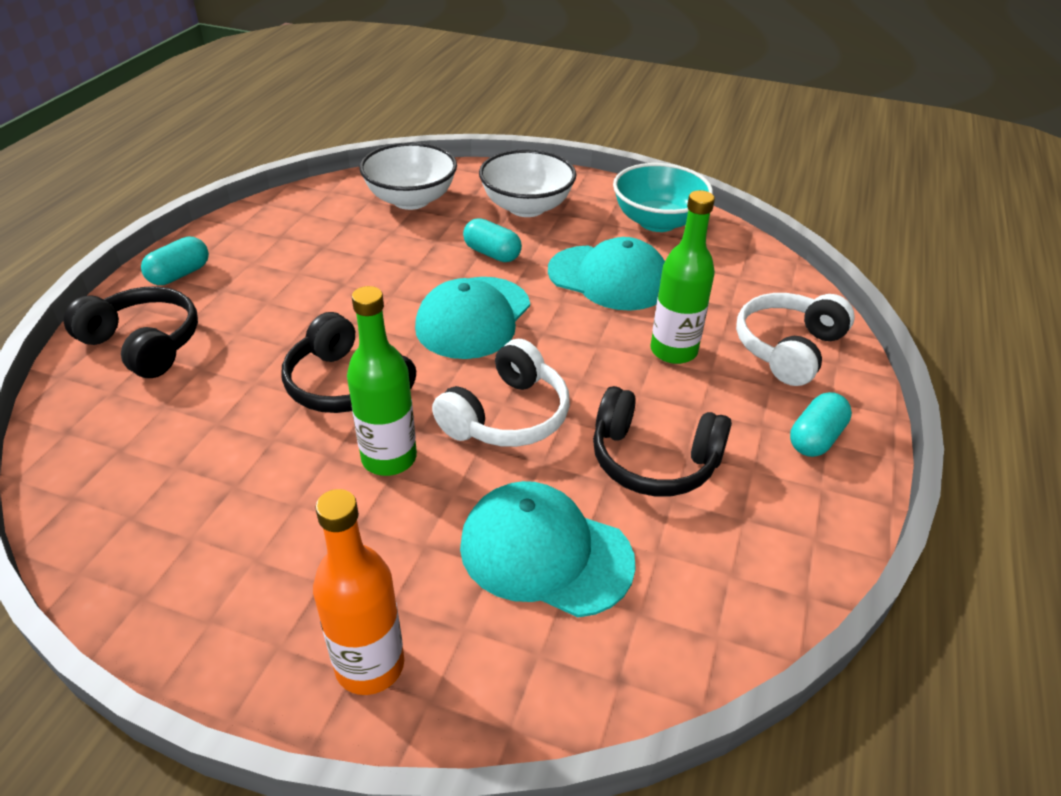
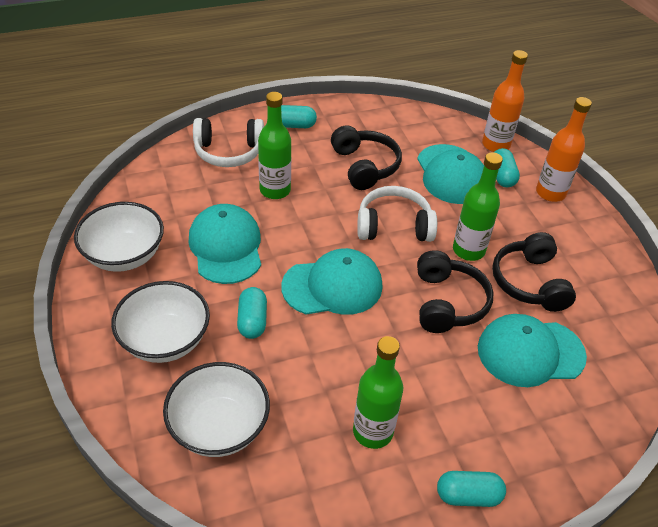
camera: 130 degrees left, 5 degrees up
black headphones [64,287,198,378] -> black headphones moved to [492,232,576,312]
turquoise bowl [613,163,713,232] -> white bowl [74,202,164,272]
none -> green bottle [353,336,403,449]
none -> turquoise cap [478,314,587,387]
none -> orange bottle [482,50,528,152]
none -> turquoise capsule [494,148,520,187]

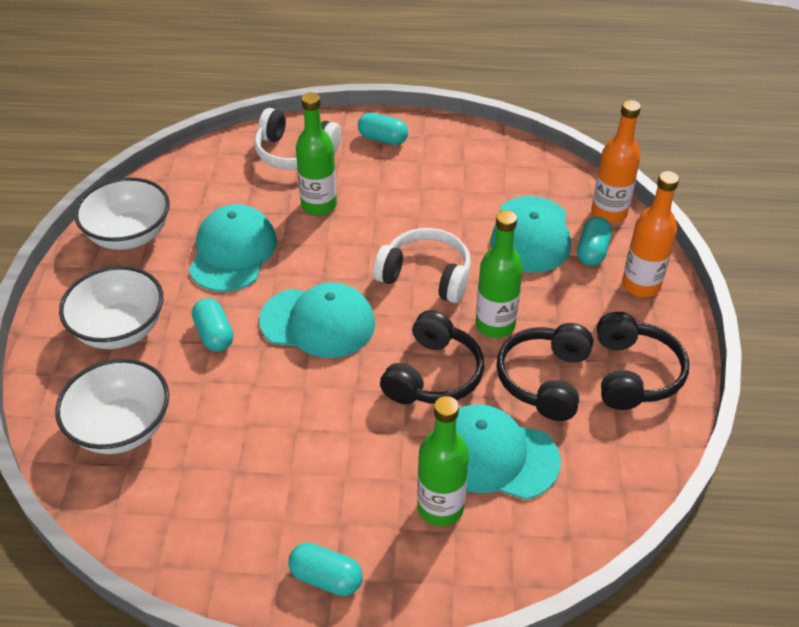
camera: 25 degrees right, 0 degrees up
turquoise capsule [237,287,267,339] -> turquoise capsule turned 45 degrees counterclockwise [192,298,233,352]
black headphones [331,125,402,190] -> black headphones moved to [597,312,689,410]
green bottle [353,336,403,449] -> green bottle moved to [417,396,469,526]

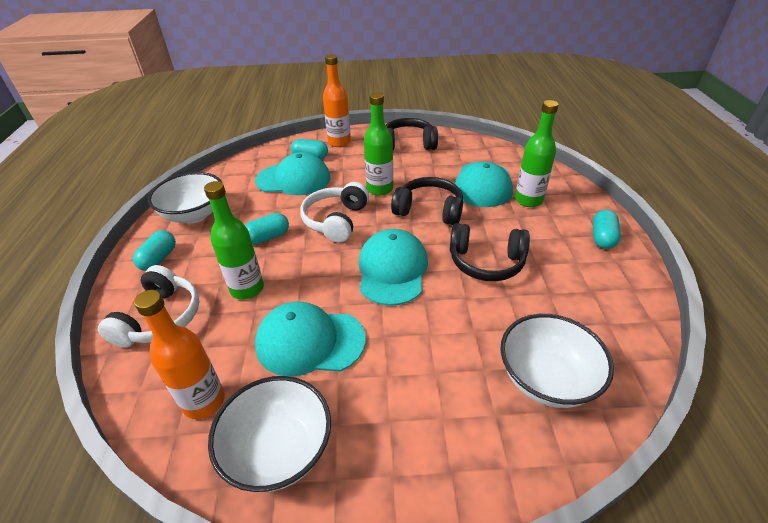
camera: 95 degrees left, 5 degrees down
white bowl [59,266,163,349] -> white bowl moved to [148,172,222,223]
turquoise capsule [192,298,233,352] -> turquoise capsule moved to [245,213,289,245]
black headphones [496,323,593,421] -> black headphones moved to [450,223,530,281]
orange bottle [591,100,641,223] -> orange bottle moved to [134,290,225,419]

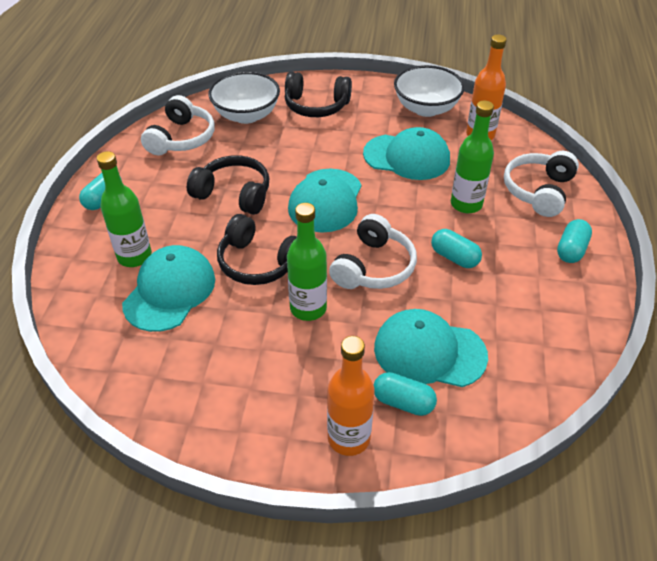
camera: 170 degrees left, 5 degrees up
white bowl [148,172,222,223] -> none
turquoise capsule [245,213,289,245] -> turquoise capsule turned 60 degrees clockwise [431,229,482,268]
black headphones [386,118,438,150] -> black headphones moved to [285,72,352,117]
none -> white headphones [141,95,215,156]

